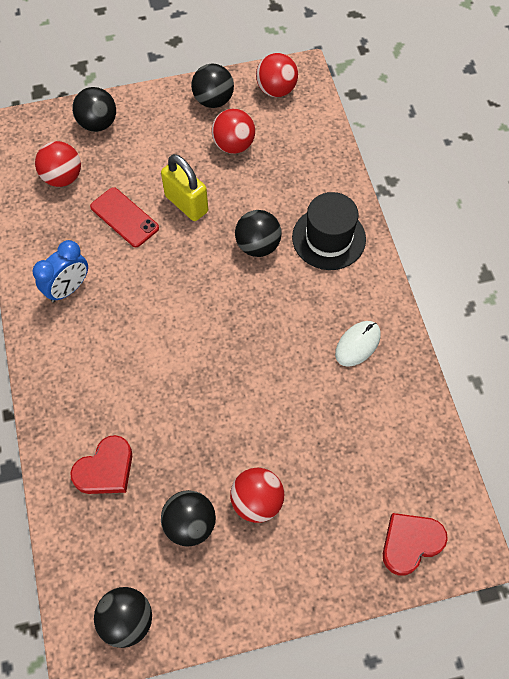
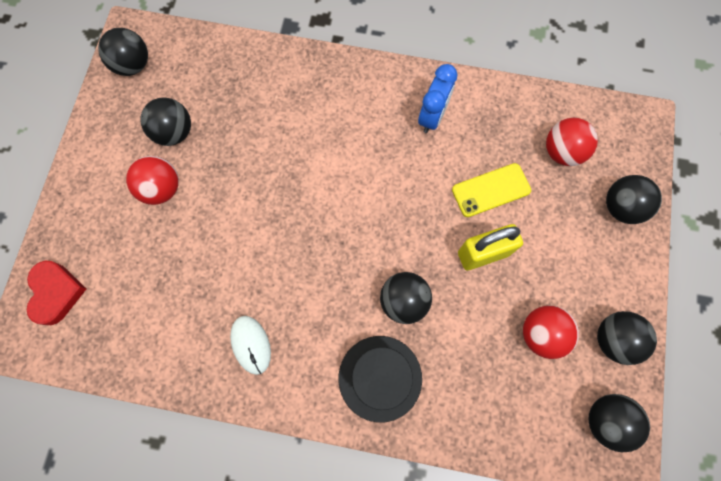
camera: 115 degrees right, 10 degrees up
blue clock [33,240,88,302] -> blue clock turned 135 degrees counterclockwise [418,64,457,133]
red heart [70,435,132,494] -> none
red phone [90,187,159,247] -> yellow phone [452,163,531,217]
red ball [256,53,298,97] -> black ball [589,394,650,452]

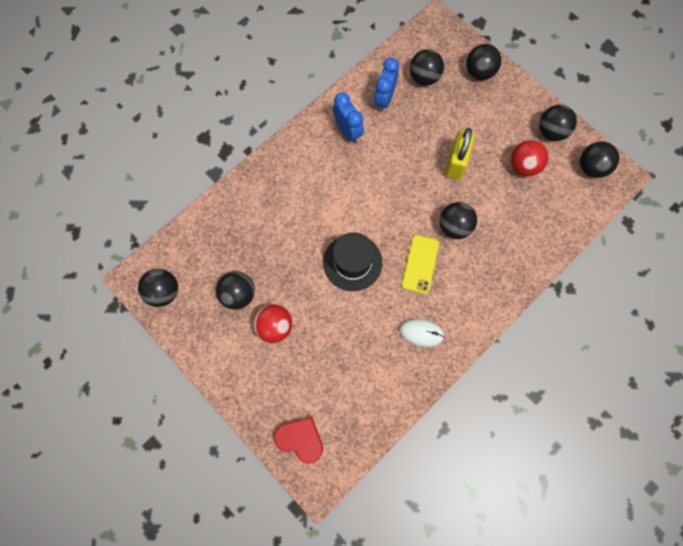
camera: 55 degrees left, 0 degrees up
black hat [339,336,422,423] -> black hat moved to [323,232,382,291]
yellow phone [452,163,531,217] -> yellow phone moved to [401,235,439,294]
red ball [546,118,598,166] -> black ball [410,49,444,86]
none -> blue clock [374,58,399,112]

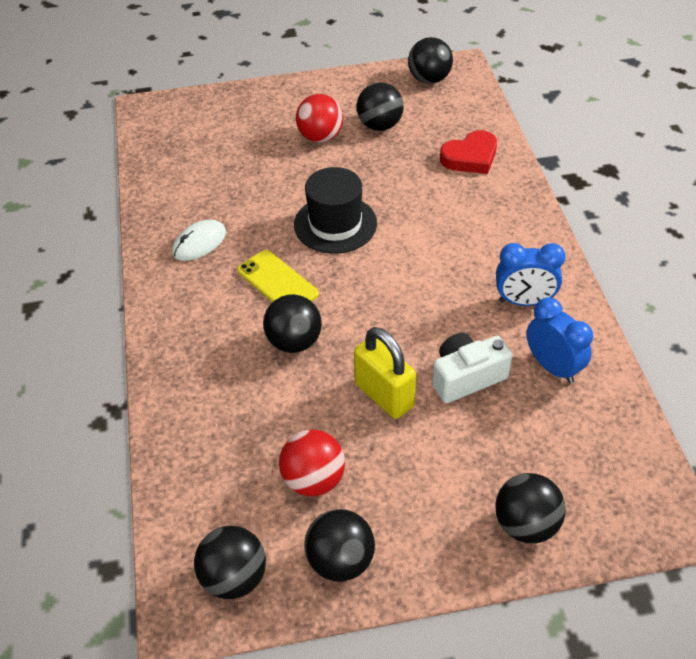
camera: 125 degrees right, 25 degrees down
red heart [274,417,323,464] -> red heart moved to [440,130,497,174]
black ball [410,49,444,86] -> none
none -> white camera [432,333,512,403]

